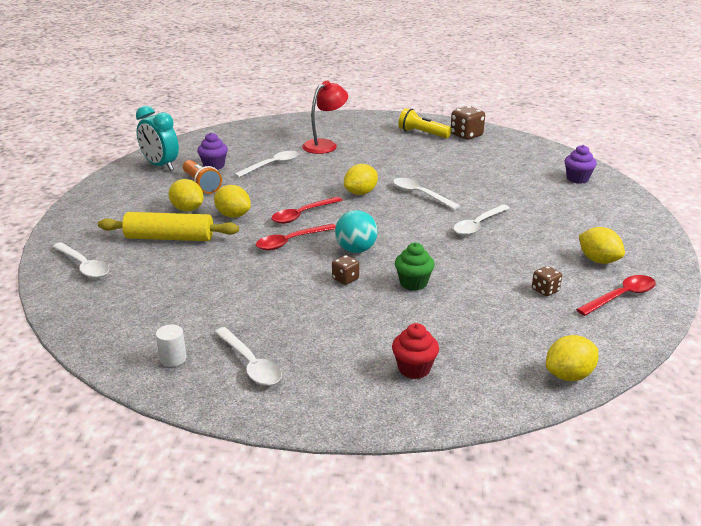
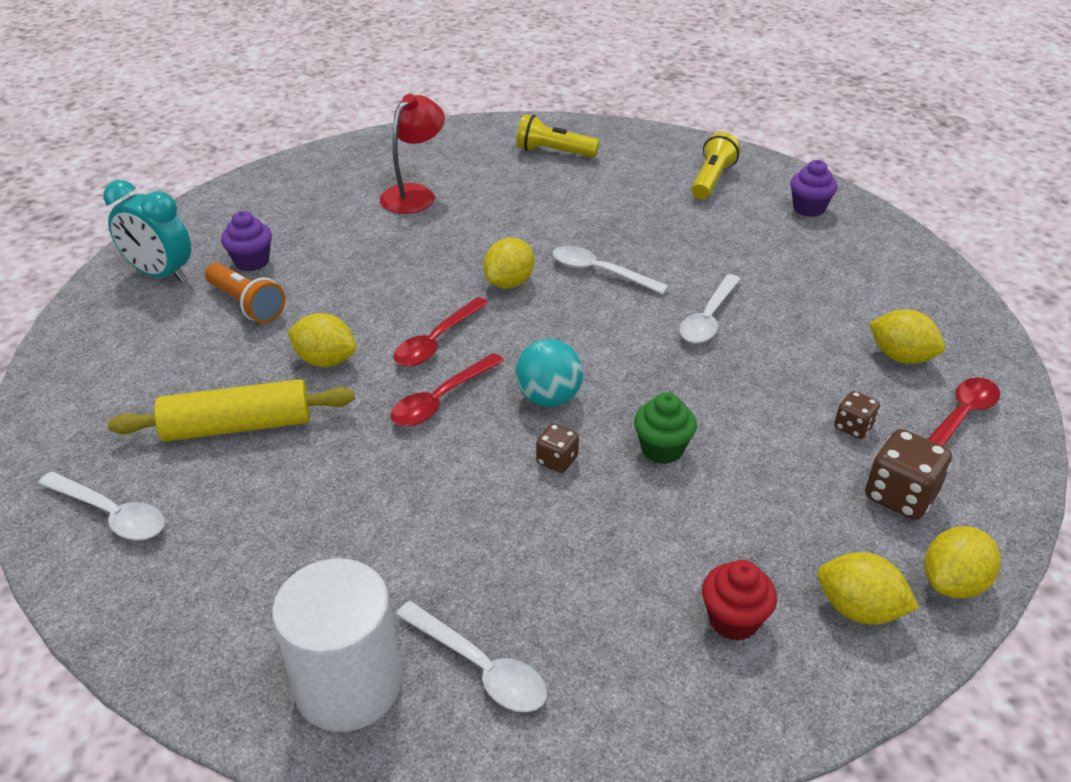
camera: 15 degrees left, 10 degrees up
white cylinder [156,324,186,367] -> white cylinder [272,559,401,732], size x2.40
yellow lemon [169,179,204,211] -> yellow lemon moved to [817,552,919,625]
white spoon [234,151,298,178] -> none
brown dice [451,106,485,140] -> brown dice moved to [865,429,952,520]
none -> yellow flashlight [691,132,740,200]

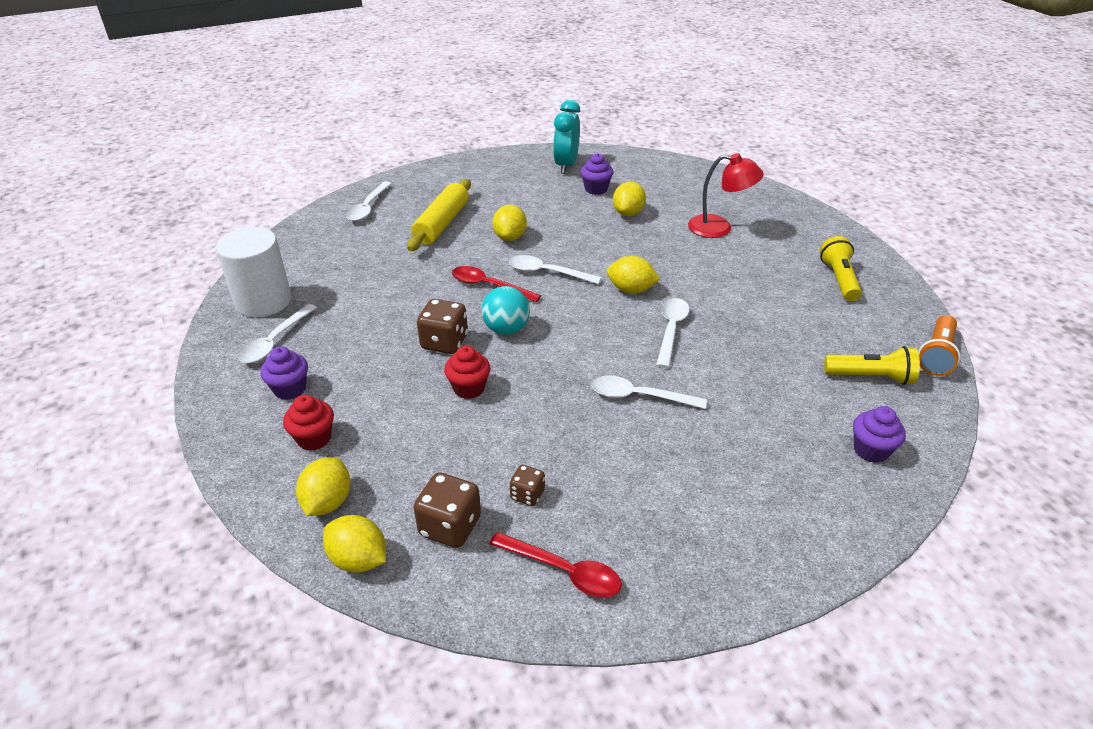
camera: 75 degrees right, 0 degrees up
yellow rolling pin [108,379,355,441] -> yellow rolling pin turned 45 degrees clockwise [407,179,471,251]
orange flashlight [205,263,285,323] -> orange flashlight moved to [918,315,960,376]
red spoon [394,297,488,367] -> white spoon [509,255,602,284]
brown dice [536,423,579,473] -> brown dice [417,299,468,354], size x1.73
green cupcake [634,392,697,464] -> red cupcake [444,346,491,399]
yellow lemon [869,309,945,364] -> yellow lemon moved to [613,182,646,216]
none -> purple cupcake [260,347,308,400]

